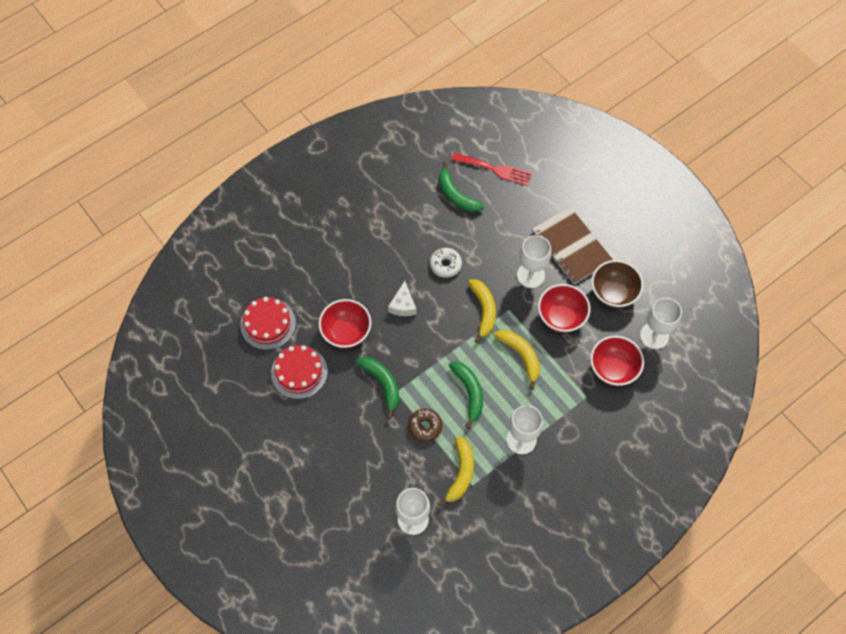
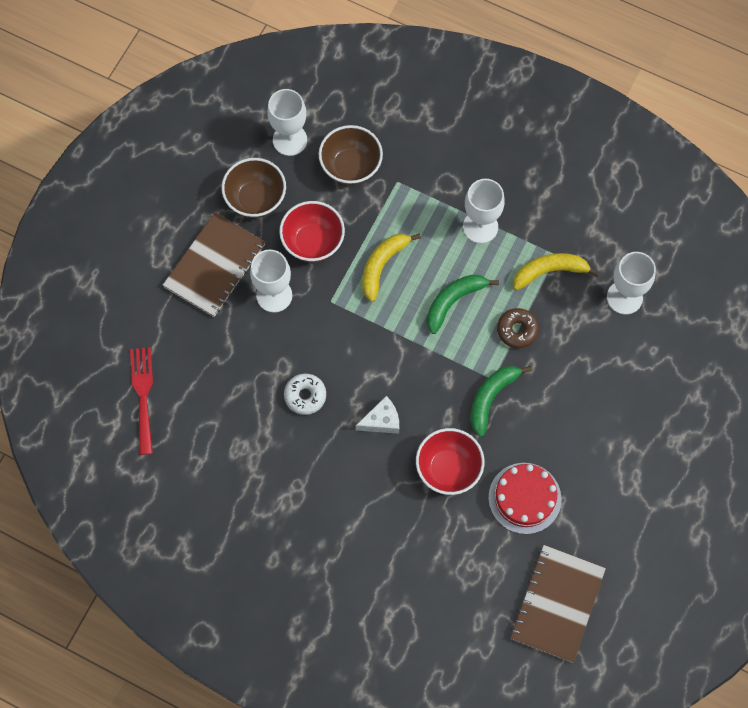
camera: 115 degrees left, 5 degrees up
red cake [240,297,296,350] -> none
green banana [439,162,484,212] -> none
yellow banana [468,279,496,343] -> none
red bowl [590,336,644,386] -> brown bowl [319,125,383,185]
none -> brown notebook [510,545,606,663]

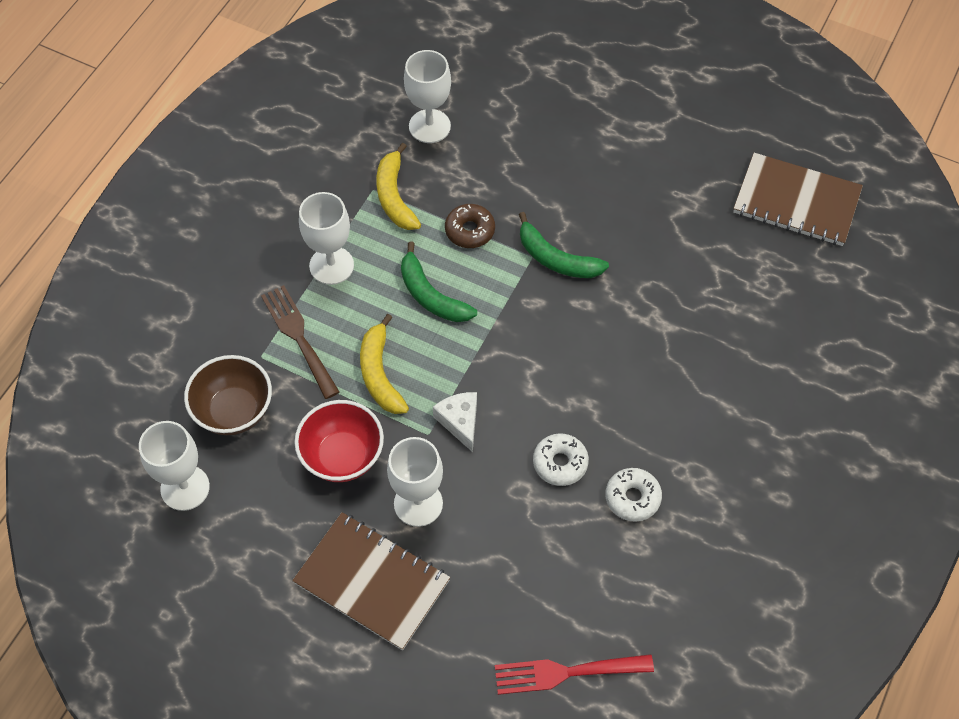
camera: 90 degrees left, 10 degrees down
brown bowl [221,158,286,218] -> none
white cheese [356,396,399,434] -> white cheese moved to [433,392,477,452]
yellow banana [362,234,421,302] -> yellow banana turned 45 degrees clockwise [360,314,409,414]
red bowl [416,428,484,495] -> none
red cake [488,463,562,534] -> none
none -> brown fork [261,285,340,399]
none -> white donut [605,468,662,522]

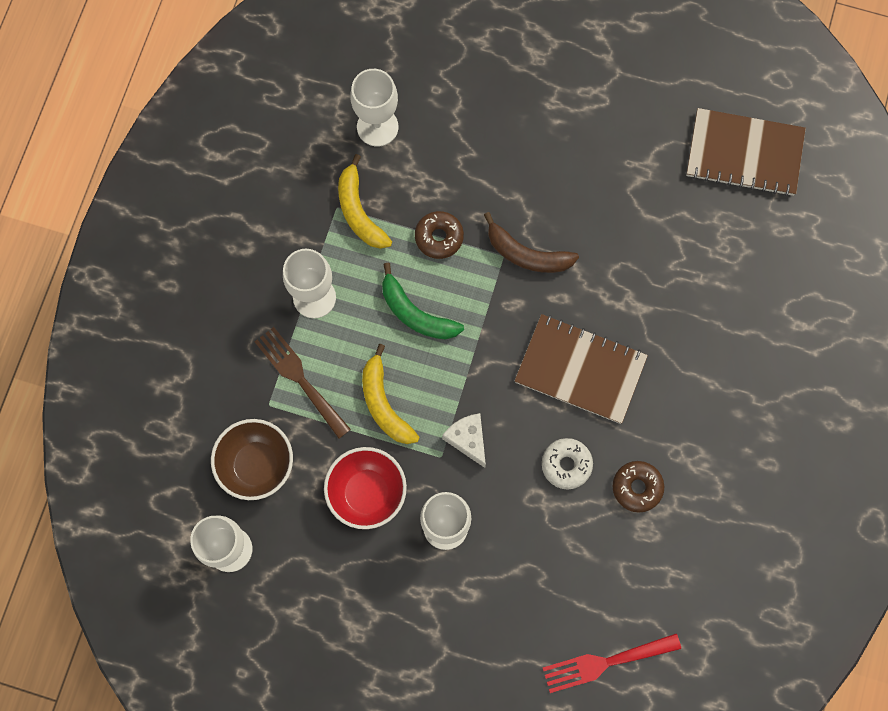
camera: 10 degrees left, 15 degrees up
brown notebook [292,512,450,650] -> brown notebook moved to [515,314,648,424]
green banana [519,212,609,278] -> brown banana [484,212,579,273]
white donut [605,468,662,522] -> brown donut [613,461,664,512]

